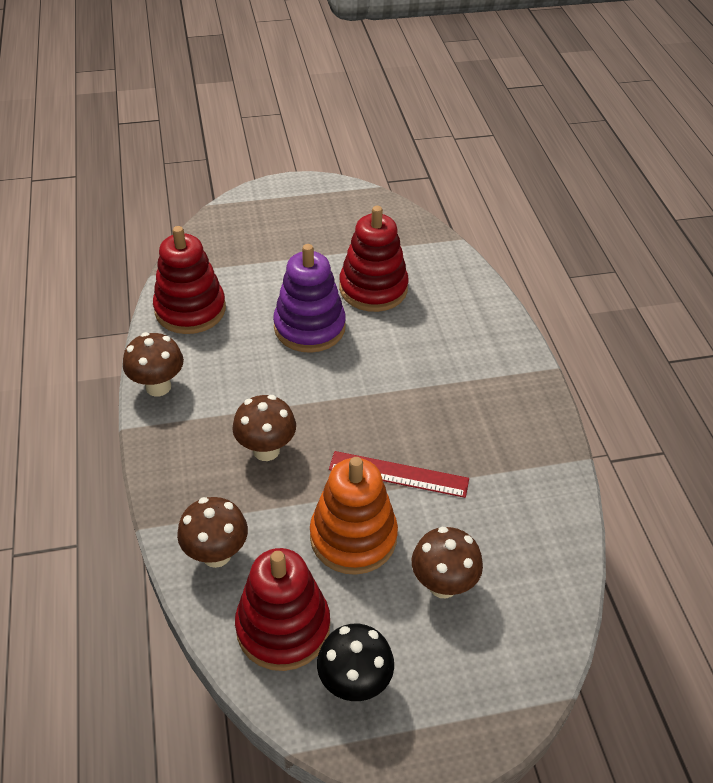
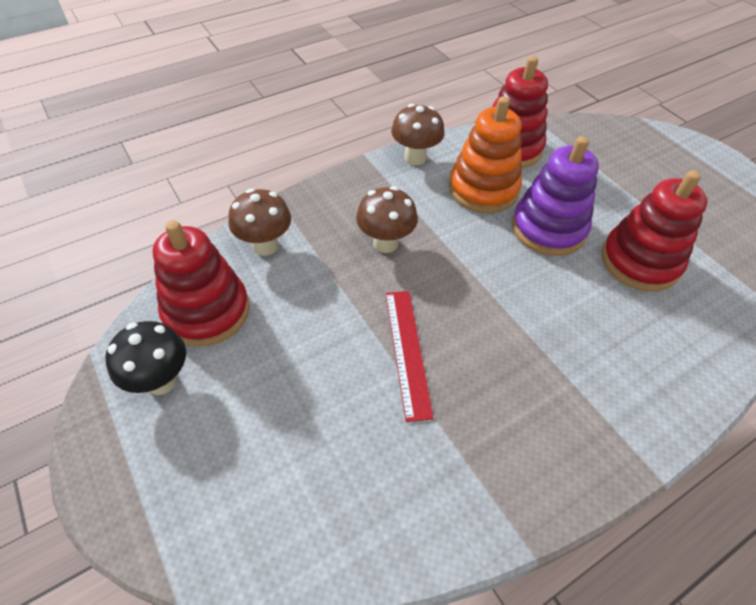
camera: 70 degrees right, 5 degrees up
orange stacking toy [310,457,398,575] -> orange stacking toy moved to [449,96,522,213]
brown mushroom [412,527,483,598] -> none

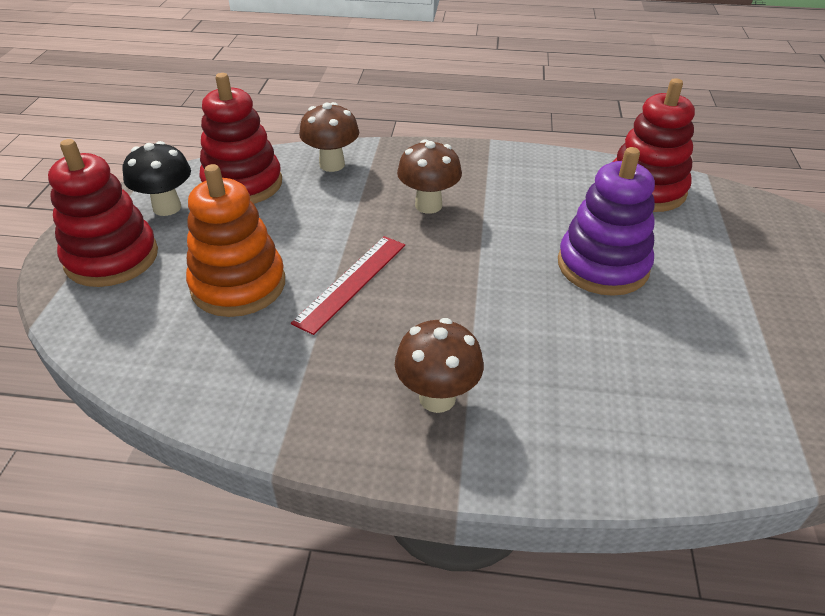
camera: 40 degrees right, 10 degrees down
brown mushroom [391,104,444,165] -> brown mushroom moved to [395,318,484,413]
orange stacking toy [449,96,522,213] -> orange stacking toy moved to [186,164,285,317]
red stacking toy [601,170,707,292] -> red stacking toy moved to [48,139,158,287]

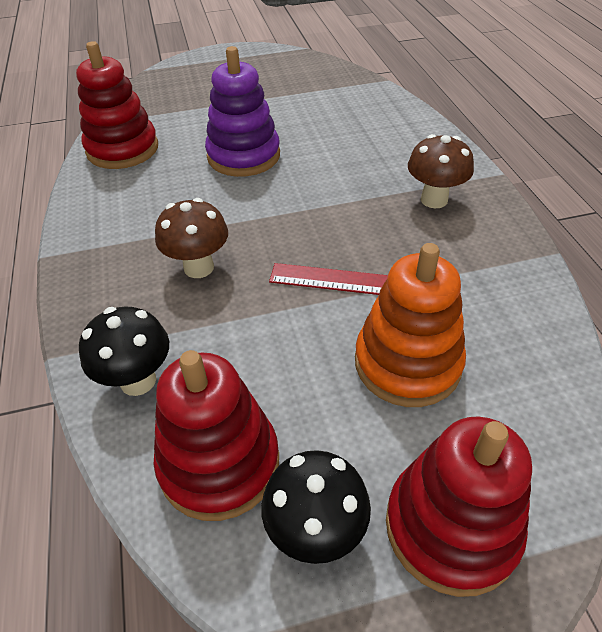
camera: 110 degrees left, 5 degrees up
brown mushroom [299,102,359,172] -> black mushroom [79,306,169,396]

